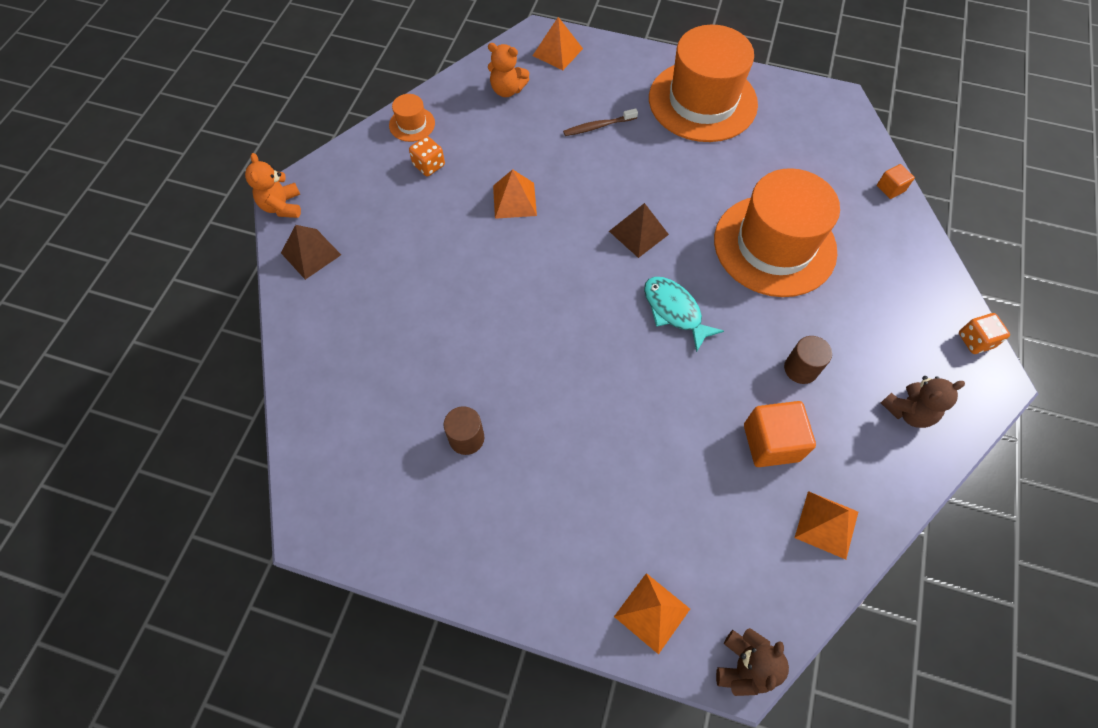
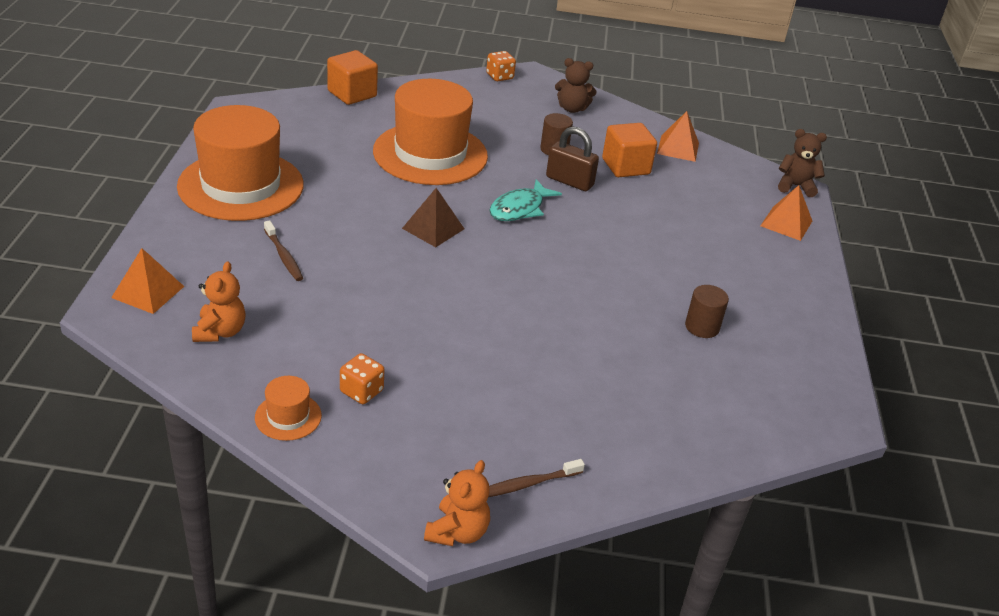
camera: 105 degrees left, 25 degrees down
orange teddy bear [245,153,301,218] -> orange teddy bear turned 45 degrees counterclockwise [424,460,490,546]
brown pyramid [281,225,341,280] -> brown toothbrush [488,459,585,497]
orange pyramid [493,169,537,219] -> none
orange cube [877,164,915,199] -> orange cube [327,50,378,105], size x1.89
brown teddy bear [881,376,965,428] -> brown teddy bear turned 135 degrees clockwise [555,58,597,113]
none -> brown padlock [546,127,599,191]

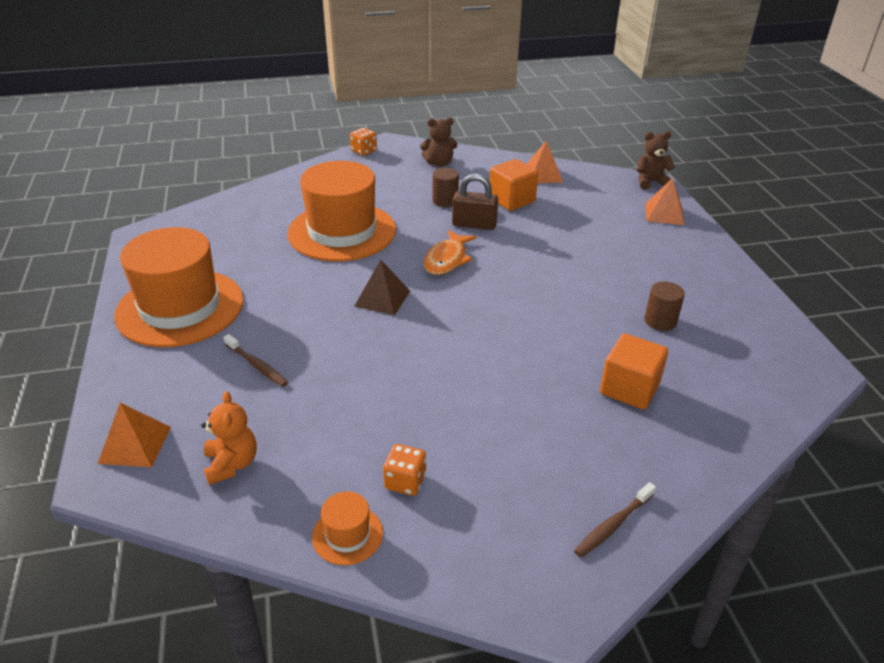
camera: 15 degrees left, 0 degrees up
orange cube [327,50,378,105] -> orange cube moved to [600,333,668,410]
orange teddy bear [424,460,490,546] -> none
turquoise fish [489,179,562,221] -> orange fish [424,230,477,275]

